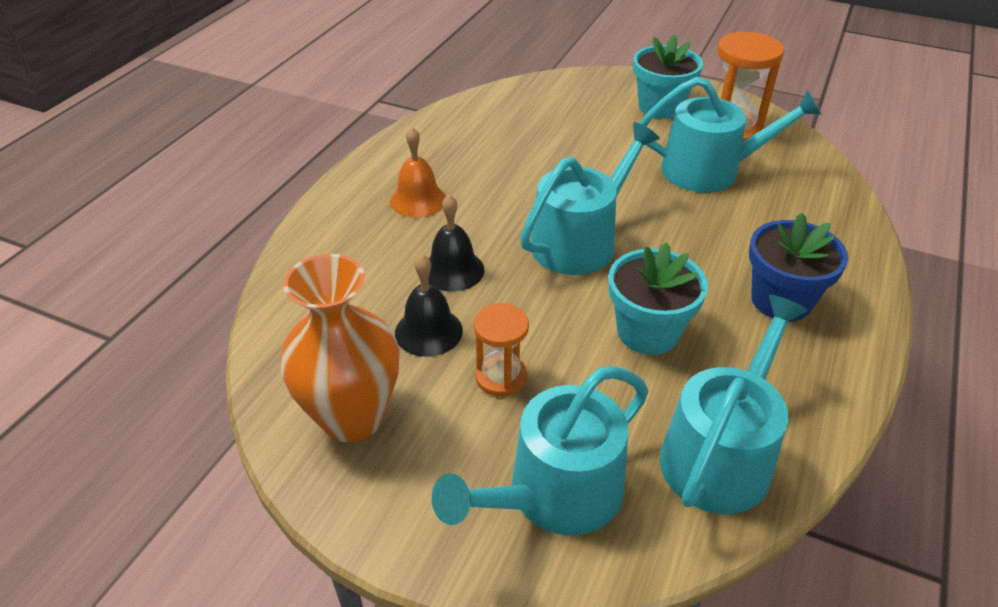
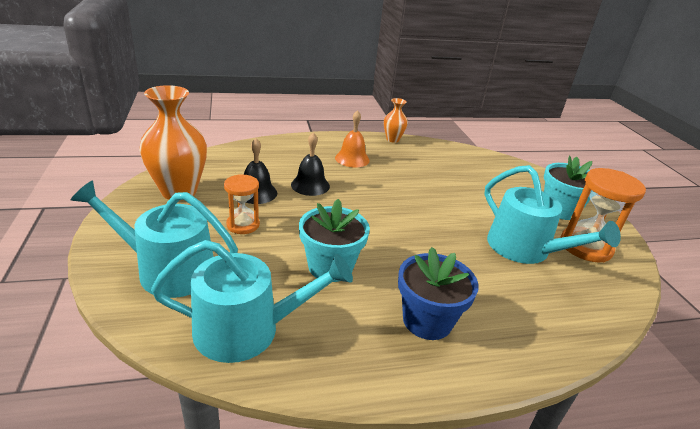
camera: 50 degrees right, 10 degrees down
turquoise watering can [520,122,660,275] -> none
none -> orange vase [384,98,408,143]

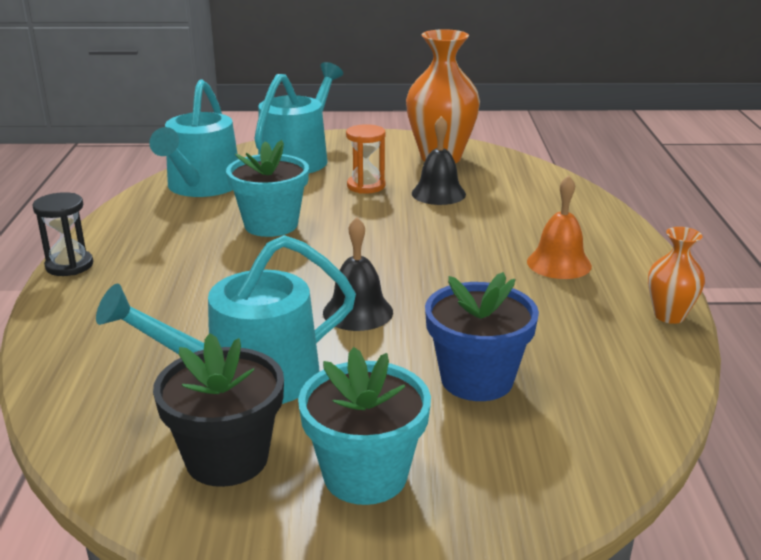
camera: 105 degrees right, 5 degrees down
black bell [291,132,330,196] -> black bell moved to [323,217,393,331]
blue flower pot [398,247,479,340] -> blue flower pot moved to [425,272,539,401]
orange hourglass [560,168,646,262] -> black flower pot [153,333,284,487]
none -> black hourglass [32,192,93,276]

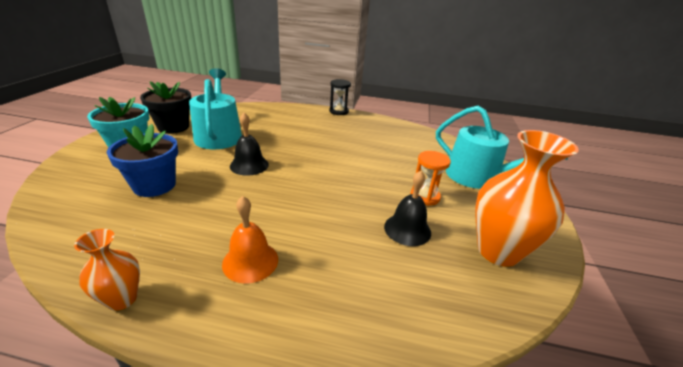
camera: 100 degrees right, 5 degrees up
turquoise watering can [149,79,238,197] -> none
turquoise flower pot [226,140,309,237] -> none

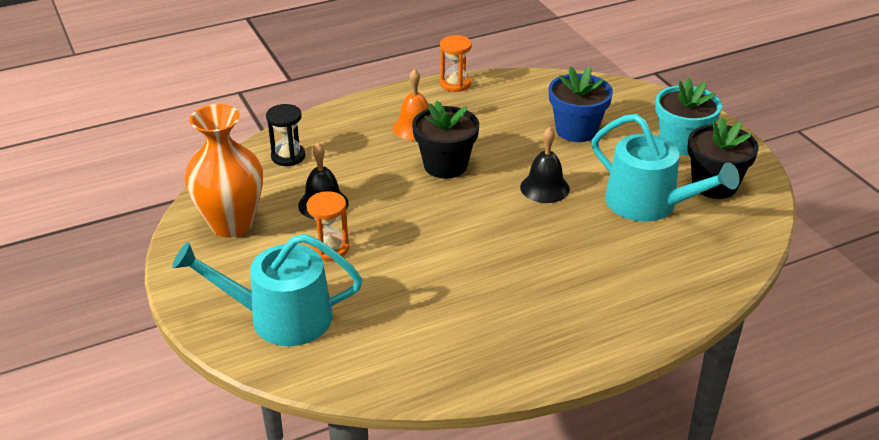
camera: 145 degrees right, 5 degrees up
orange vase [74,229,140,311] -> orange hourglass [440,35,472,92]
black hourglass [329,79,351,115] -> black hourglass moved to [266,104,305,166]
none -> black flower pot [412,101,479,178]

